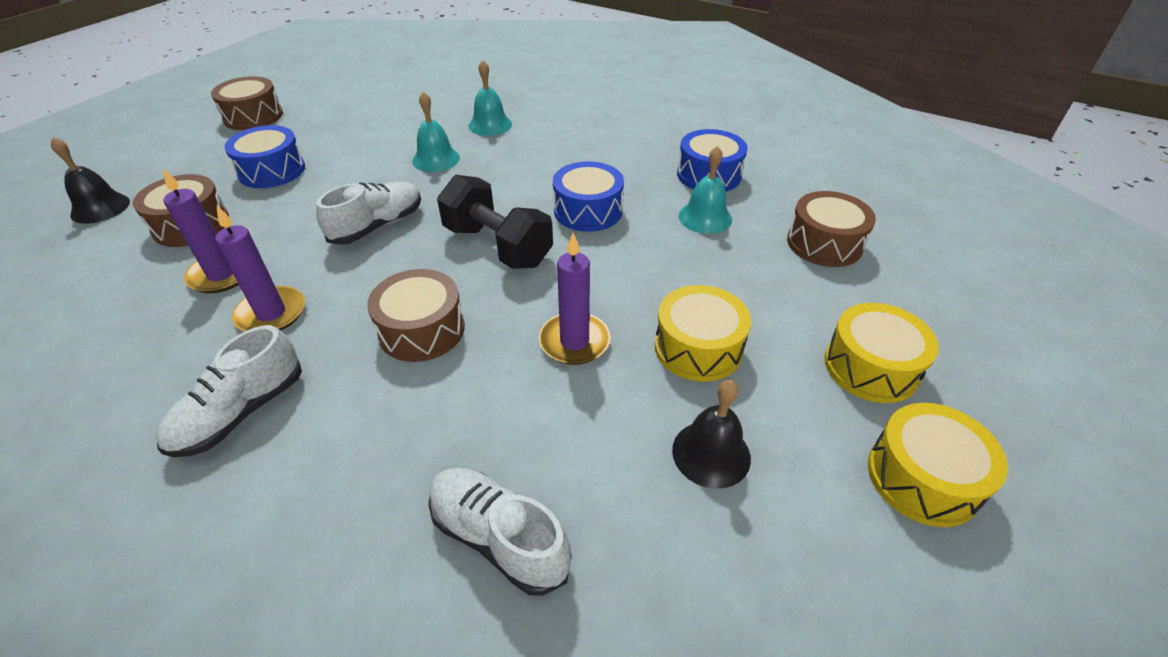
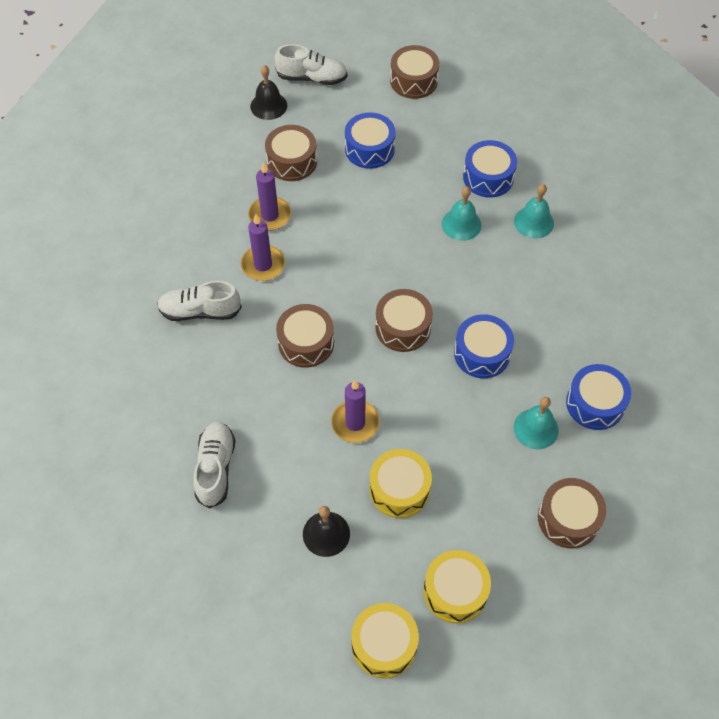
camera: 55 degrees right, 15 degrees up
white shoe [316,182,421,245] -> white shoe moved to [275,44,348,85]
black dumbbell [437,175,553,269] -> brown drum [375,289,433,352]
none -> blue drum [463,140,517,197]

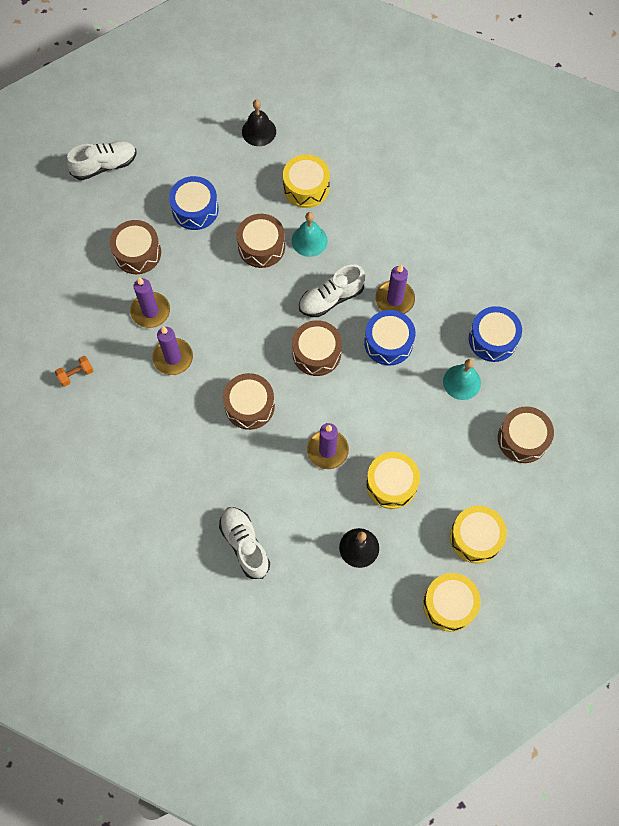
camera: 30 degrees left, 10 degrees up
white shoe [157,281,242,321] -> white shoe moved to [299,265,365,317]
black bell [250,65,287,120] -> black bell moved to [242,99,276,146]
brown drum [390,45,439,99] -> brown drum moved to [237,214,285,268]
blue drum [463,140,517,197] -> yellow drum [283,154,330,208]
turquoise bell [514,184,554,238] -> none
none -> orange dumbbell [55,356,94,387]
none -> purple candle [375,265,415,314]

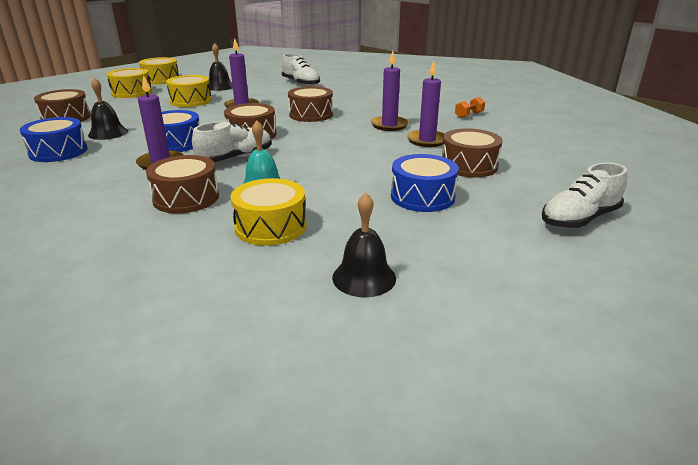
camera: 170 degrees right, 40 degrees down
brown drum [237,214,285,268] -> brown drum moved to [146,155,219,213]
turquoise bell [443,359,481,400] -> black bell [88,78,128,140]

